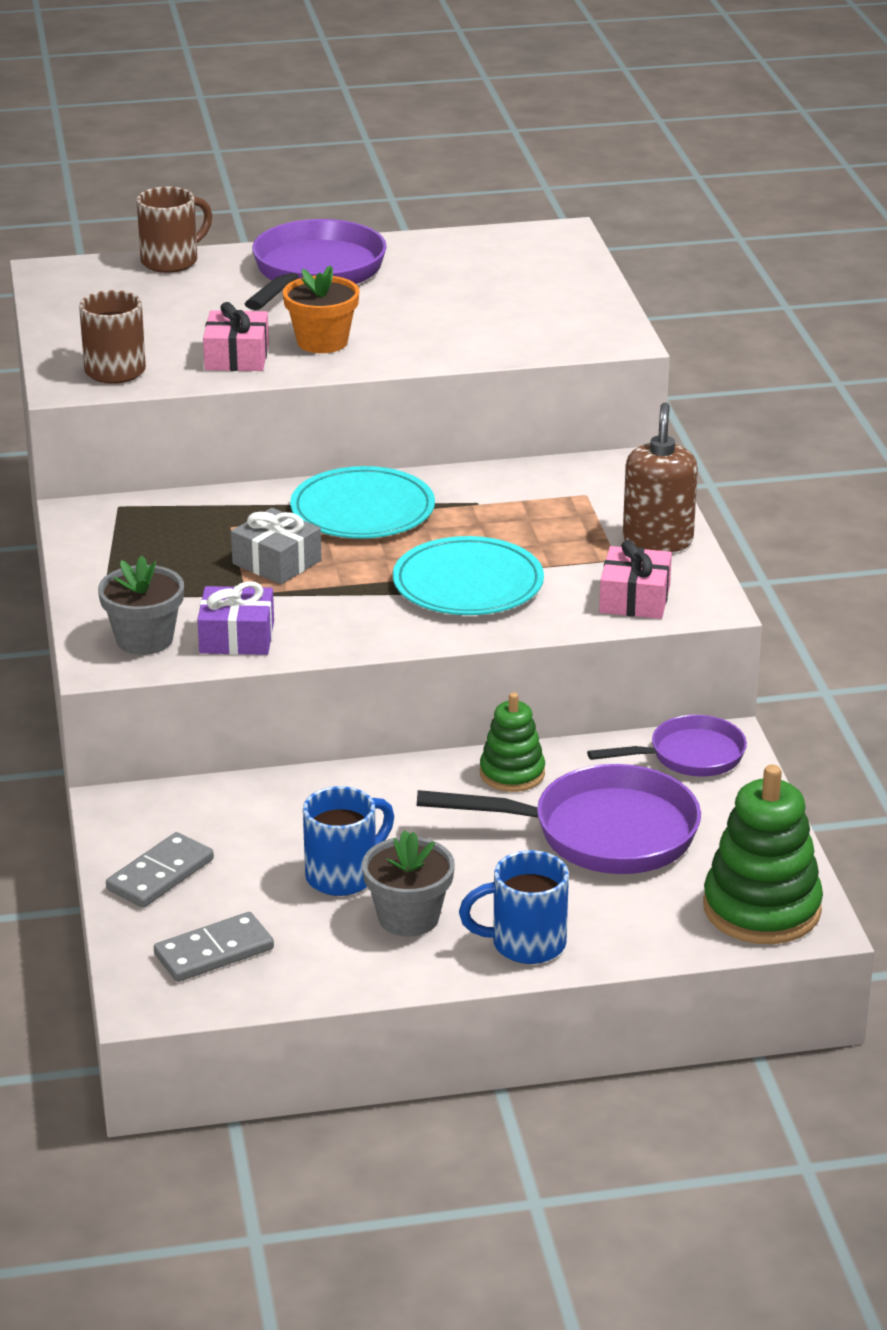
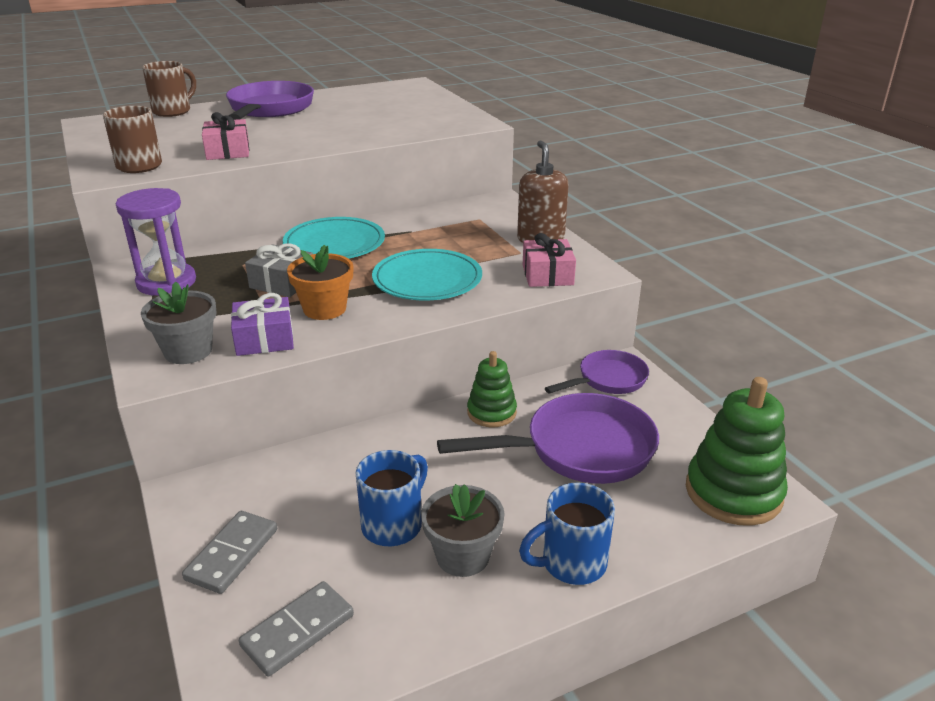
camera: 15 degrees left, 0 degrees up
orange flower pot [283,265,360,353] -> orange flower pot moved to [287,245,353,320]
none -> purple hourglass [116,188,196,296]

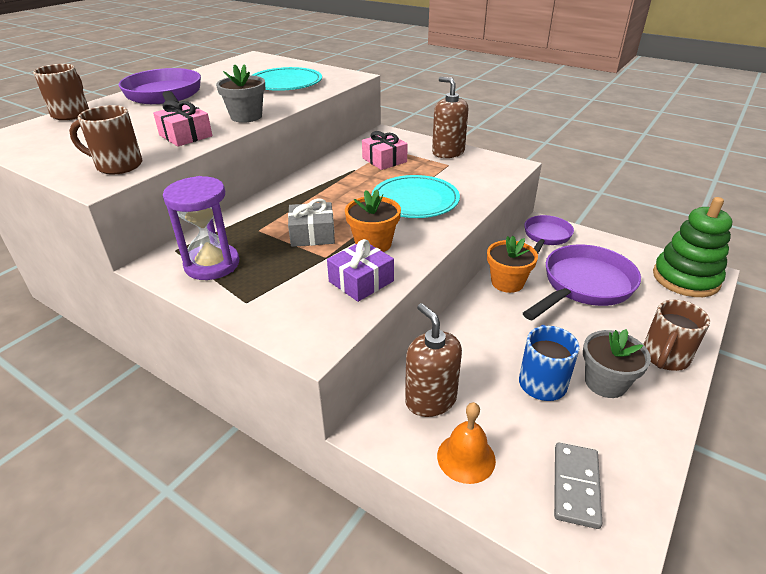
camera: 30 degrees left, 5 degrees up
grey flower pot [141,281,217,364] -> grey flower pot moved to [216,64,265,123]
grey domino [182,511,277,594] -> orange bell [437,402,496,484]
turquoise plate [283,217,385,259] -> turquoise plate moved to [252,67,322,91]
green stacking toy [467,351,517,427] -> orange flower pot [487,236,538,293]
blue mug [519,483,615,585] -> brown mug [643,300,710,371]
pink gift [523,233,576,287] -> pink gift moved to [362,131,408,170]
none -> brown soap dispenser [405,303,462,417]

